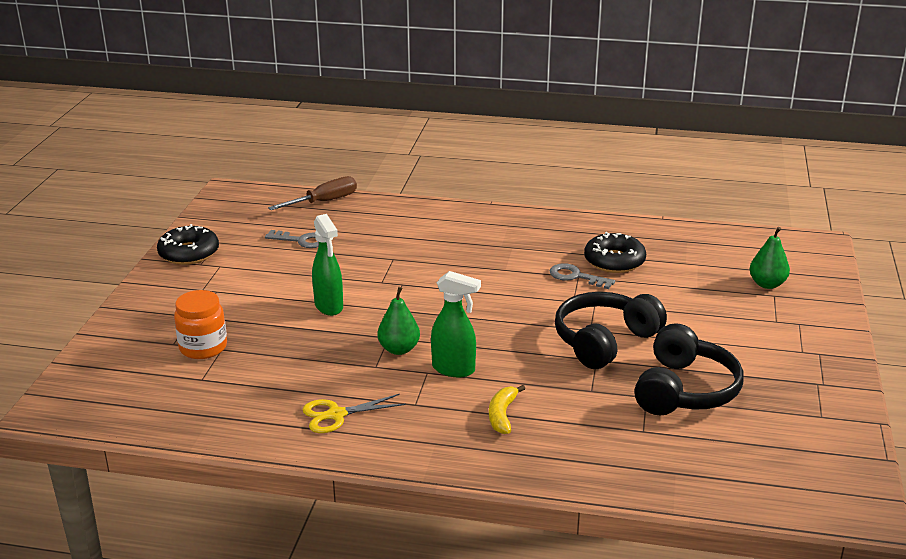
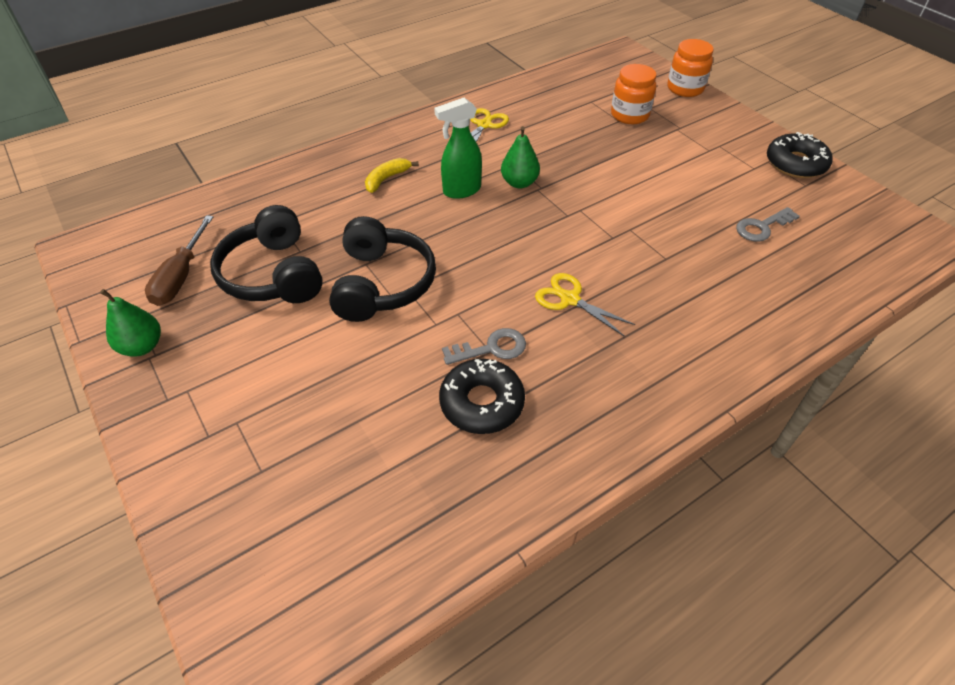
camera: 135 degrees right, 20 degrees up
brown screwdriver [268,176,357,210] -> brown screwdriver moved to [145,215,213,306]
green spray bottle [312,214,343,316] -> none
yellow banana [489,385,525,434] -> yellow banana turned 105 degrees counterclockwise [365,158,419,193]
green pear [749,227,790,289] -> green pear moved to [100,289,161,356]
none -> yellow scissors [535,273,635,337]
none -> orange jar [667,39,714,97]

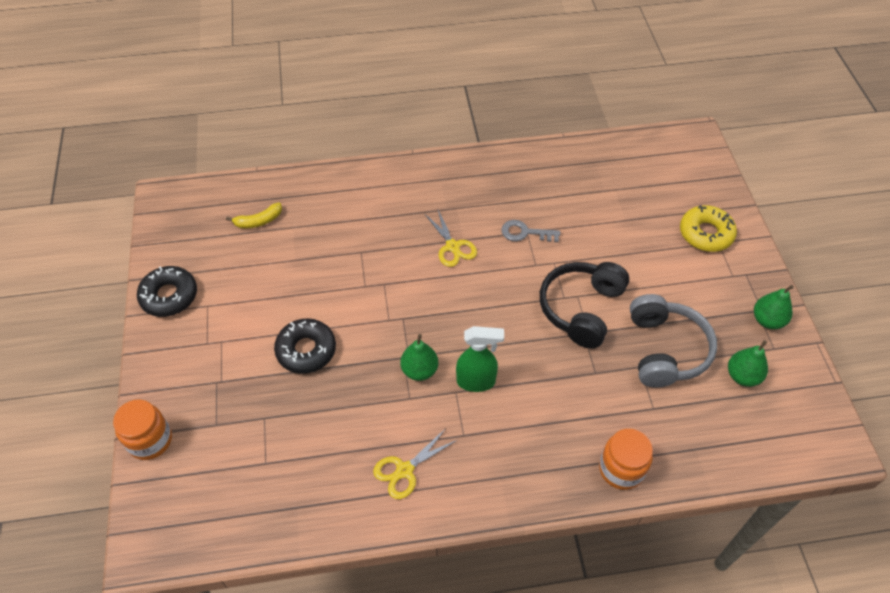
camera: 155 degrees left, 5 degrees up
brown screwdriver [145,215,213,306] -> green pear [728,340,768,387]
black headphones [210,205,323,303] -> grey headphones [630,294,717,388]
yellow banana [365,158,419,193] -> yellow banana moved to [226,202,282,229]
black donut [439,359,525,434] -> black donut moved to [274,318,336,374]
orange jar [611,64,657,124] -> orange jar moved to [599,429,653,490]
grey key [736,207,800,242] -> none
none -> yellow donut [680,205,737,252]

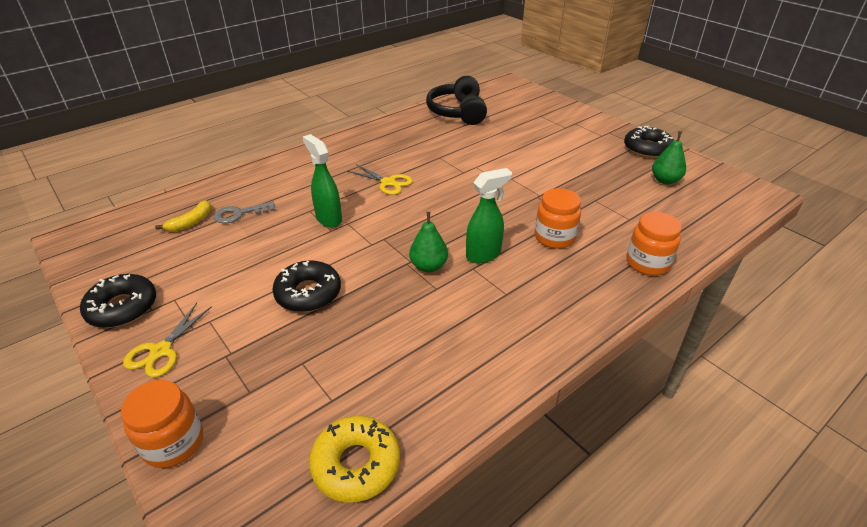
camera: 30 degrees left, 15 degrees down
yellow scissors [373,428,457,499] -> yellow scissors moved to [123,303,212,377]
grey key [501,220,560,242] -> grey key moved to [214,201,275,224]
black headphones [540,262,629,348] -> black headphones moved to [426,76,487,125]
grey headphones [630,294,717,388] -> none
yellow donut [680,205,737,252] -> yellow donut moved to [309,416,400,502]
green pear [754,285,794,329] -> black donut [624,126,674,158]
none -> green spray bottle [303,134,342,228]
none -> orange jar [535,188,581,249]

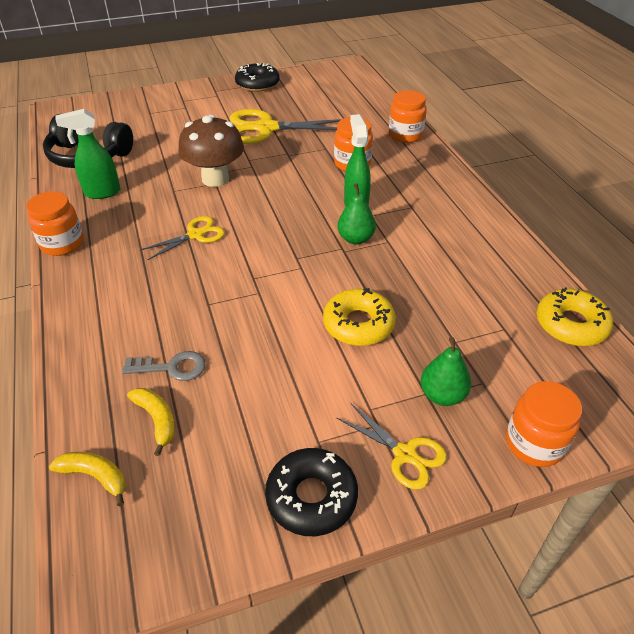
camera: 70 degrees left, 5 degrees up
grey key [214,201,275,224] -> grey key turned 90 degrees counterclockwise [122,351,206,381]
black donut [272,260,341,312] -> yellow donut [323,288,396,346]
green spray bottle [303,134,342,228] -> green spray bottle moved to [55,109,120,199]
green pear [652,131,686,184] -> green pear moved to [421,337,471,406]
none -> orange jar [26,191,84,256]
none -> yellow banana [49,452,126,506]
none -> brown mushroom [178,115,244,187]
none -> yellow scissors [230,109,342,144]

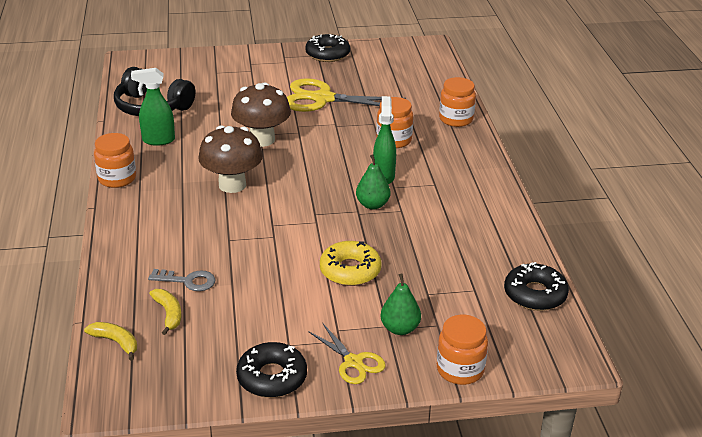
camera: 10 degrees right, 10 degrees down
yellow scissors [140,216,225,260] -> brown mushroom [198,125,263,193]
yellow donut [537,287,613,346] -> black donut [504,262,569,311]

